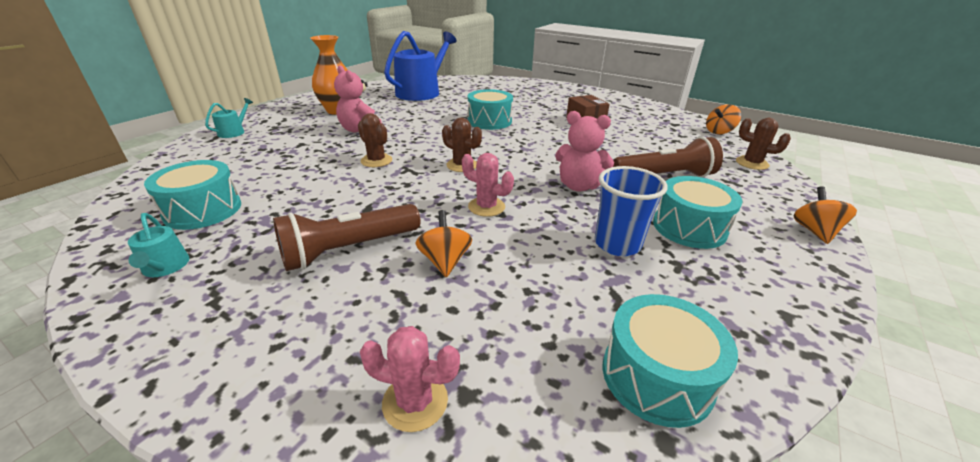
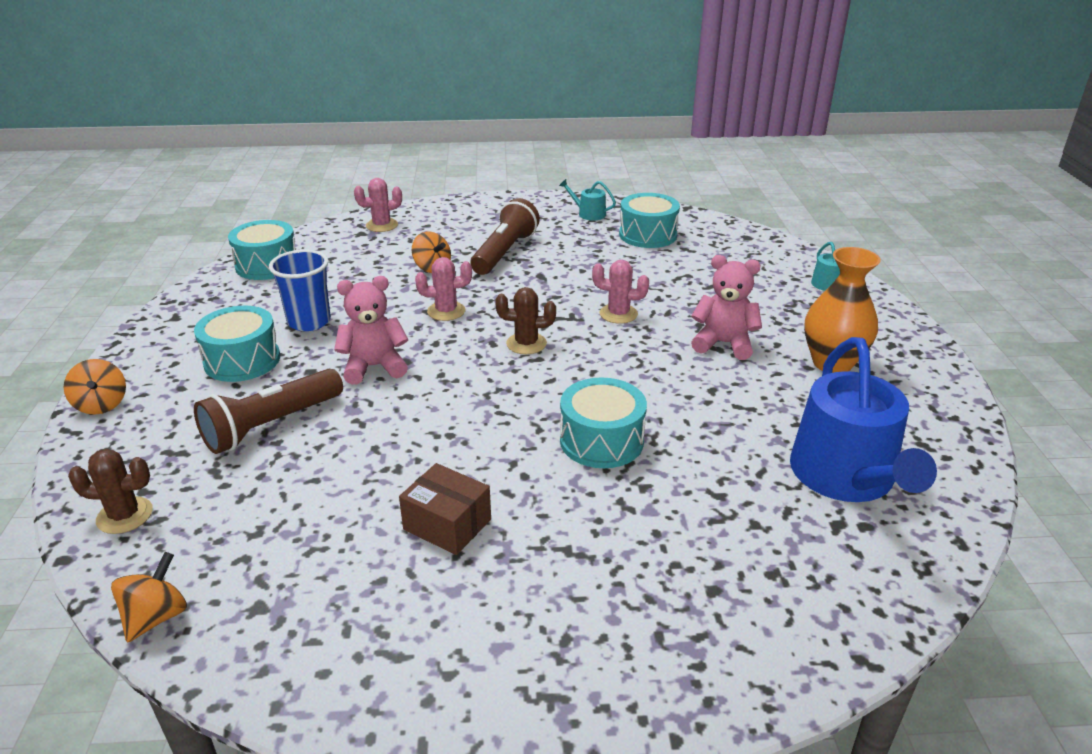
camera: 145 degrees right, 0 degrees up
brown cactus [358,113,392,167] -> pink cactus [592,260,649,324]

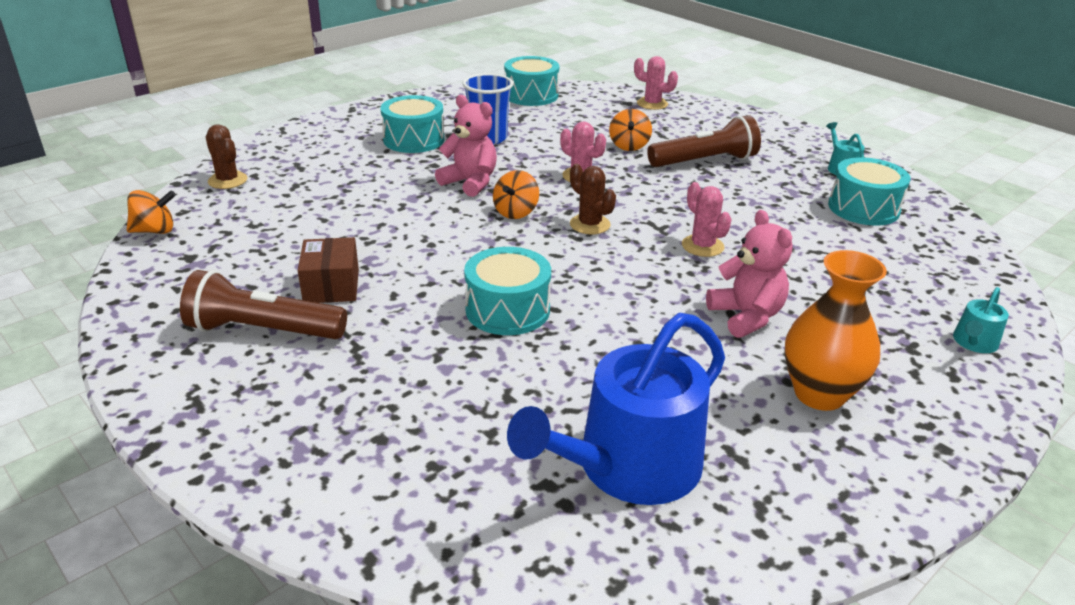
camera: 50 degrees right, 0 degrees up
orange spinning top [64,359,126,415] -> orange spinning top moved to [493,170,539,219]
brown flashlight [194,369,343,454] -> brown flashlight moved to [180,270,347,339]

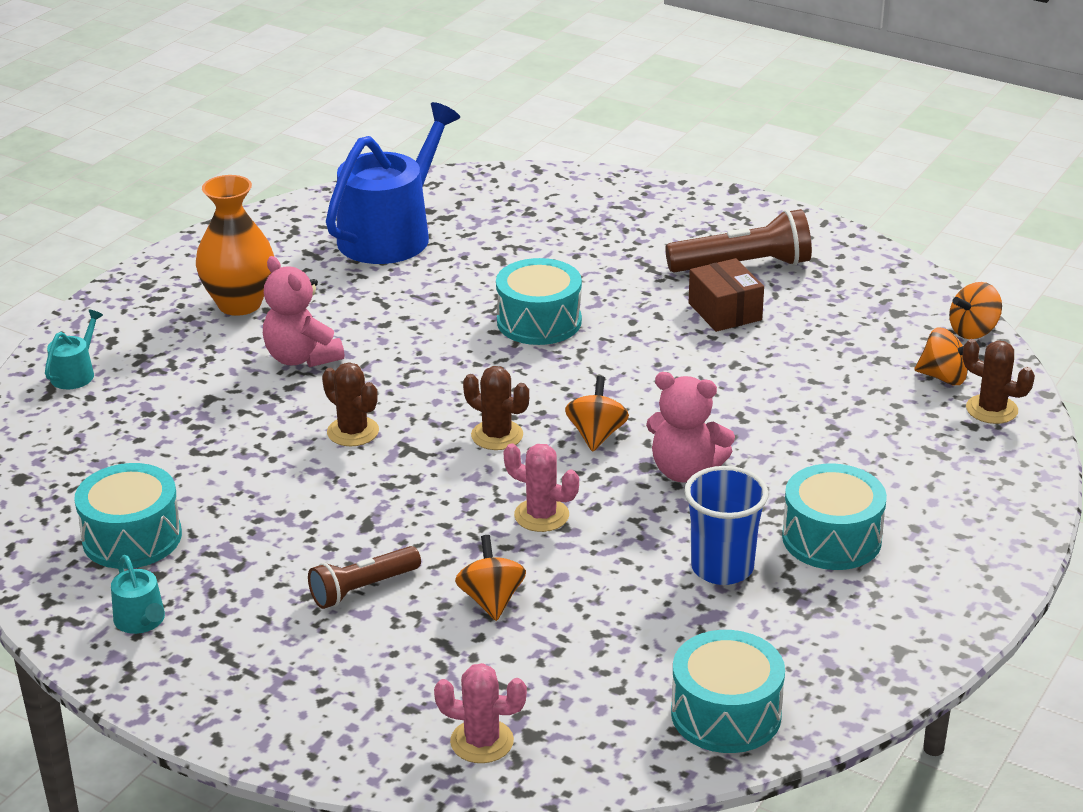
camera: 165 degrees right, 0 degrees up
brown flashlight [647,115,761,167] -> brown flashlight [308,546,421,609], size x0.64
pink cactus [682,182,732,257] -> brown cactus [322,362,379,446]
none -> orange spinning top [914,328,982,385]

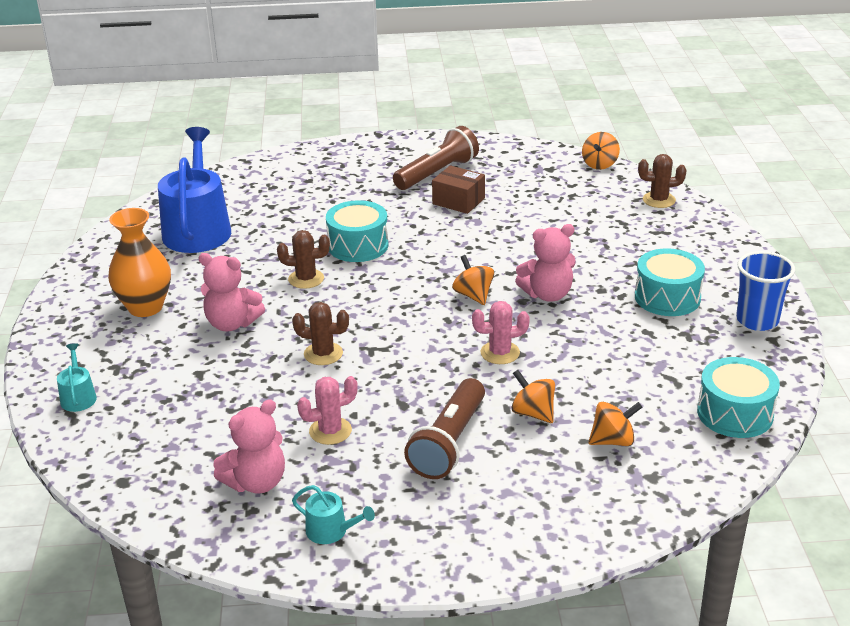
camera: 35 degrees left, 0 degrees up
turquoise drum [74,463,182,569] -> pink teddy bear [213,399,285,494]
brown flashlight [308,546,421,609] -> brown flashlight [404,378,485,479], size x1.56
pink cactus [434,663,527,763] -> pink cactus moved to [297,376,358,445]
brown cactus [463,366,529,450] -> brown cactus moved to [277,230,330,289]
blue cup [684,466,768,585] -> blue cup moved to [736,251,795,331]
orange spinning top [914,328,982,385] -> orange spinning top moved to [588,402,642,446]

